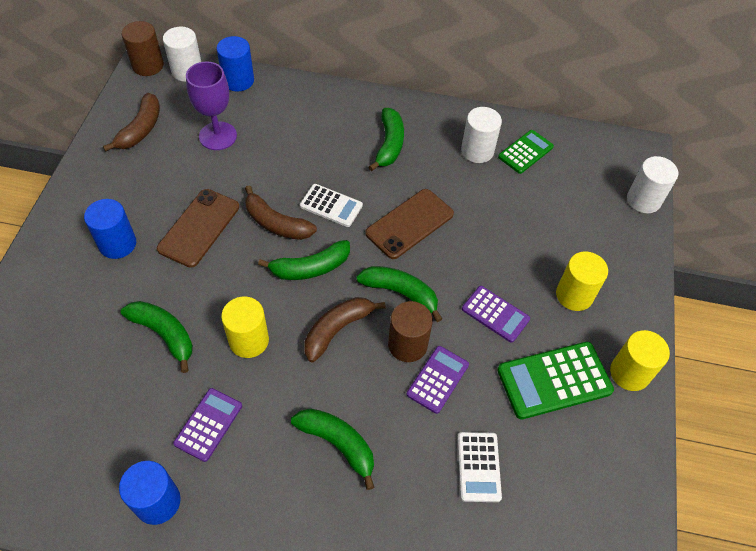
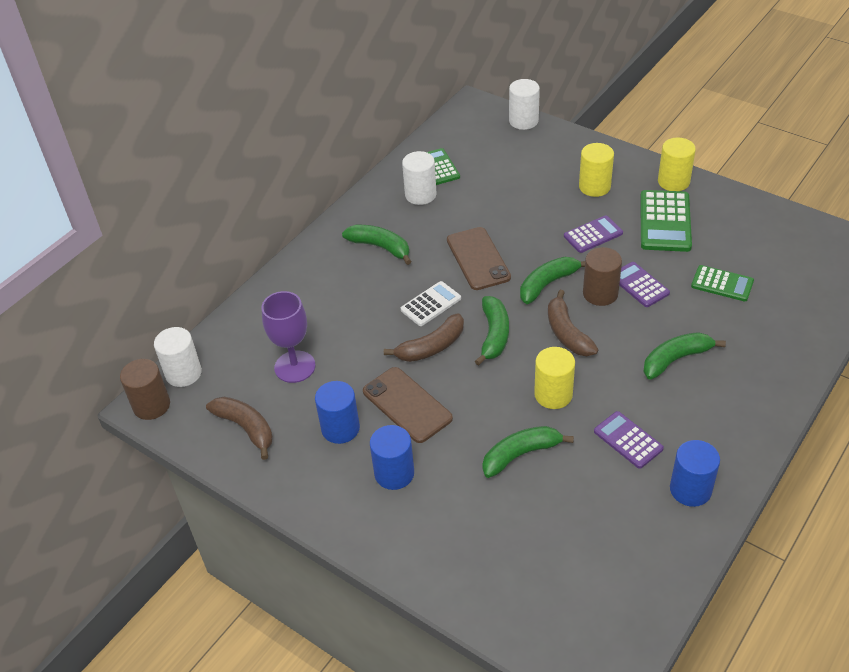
camera: 60 degrees left, 10 degrees down
blue cylinder [216,36,254,91] -> blue cylinder moved to [315,381,360,444]
white calculator [458,432,502,502] -> green calculator [691,265,754,301]

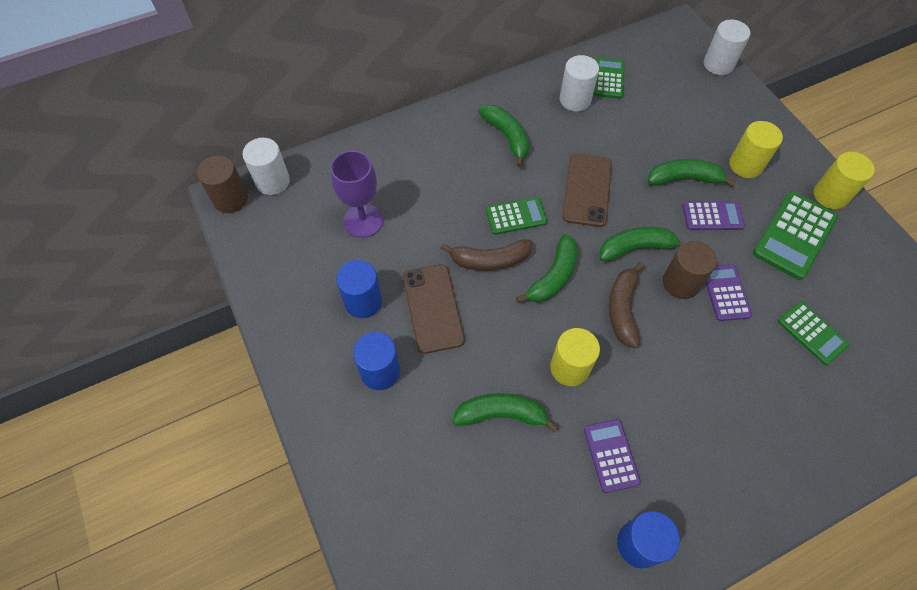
camera: 25 degrees right, 15 degrees up
brown banana [206,397,273,460] -> none
white calculator [401,281,461,326] -> green calculator [486,197,547,235]
green banana [643,332,726,380] -> green banana moved to [648,159,736,187]

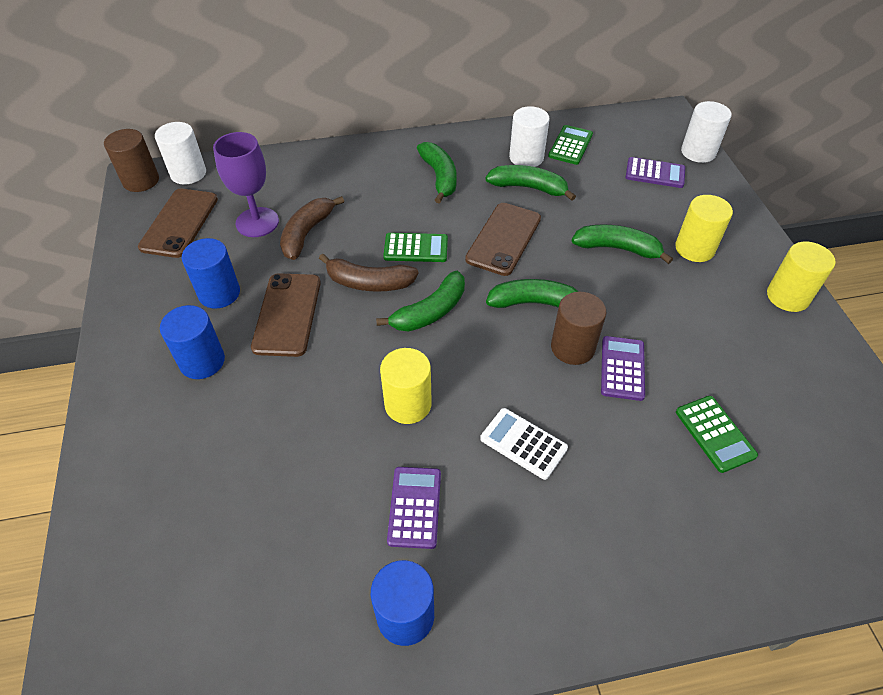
camera: 15 degrees right, 10 degrees down
green banana [452,393,558,432] -> green banana moved to [485,165,576,201]
brown banana [609,262,645,348] -> brown banana moved to [280,196,344,260]
purple calculator [682,201,745,230] -> purple calculator moved to [626,157,685,188]
green calculator [753,192,838,280] -> none
none -> brown phone [138,188,218,258]
none -> white calculator [480,408,568,480]

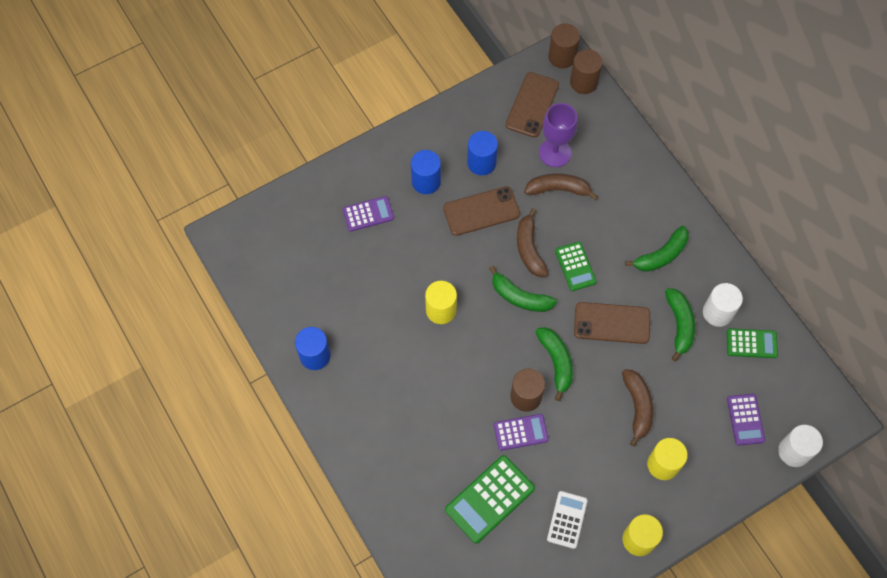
camera: 70 degrees right, 15 degrees up
brown phone [138,188,218,258] -> brown phone turned 60 degrees counterclockwise [506,72,559,138]
white cylinder [155,122,206,185] -> brown cylinder [570,49,603,94]
purple calculator [387,467,441,549] -> purple calculator moved to [342,196,394,232]
white calculator [480,408,568,480] -> white calculator moved to [547,491,588,549]
green banana [572,225,673,264] -> brown banana [622,369,653,447]
green calculator [676,396,758,473] -> green calculator [445,455,535,543], size x1.60

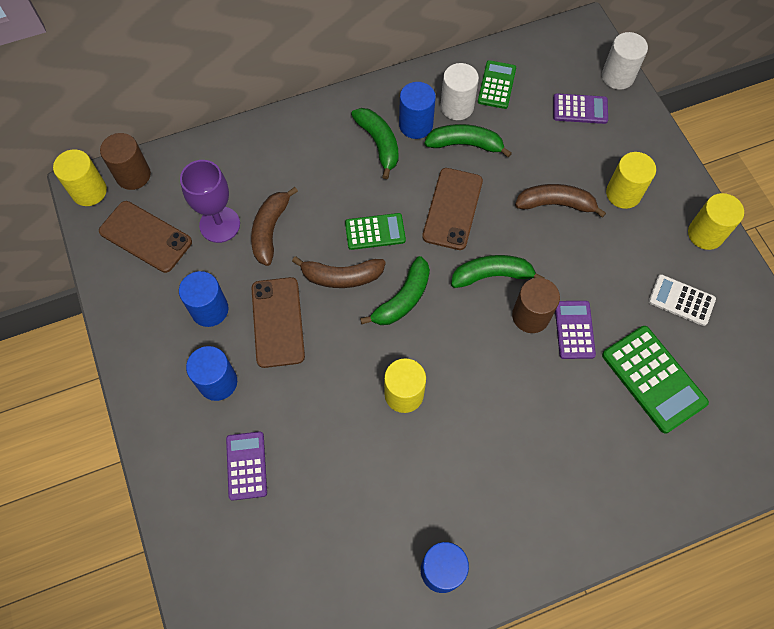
camera: 80 degrees left, 0 degrees up
brown cylinder [548,23,580,68] -> yellow cylinder [53,149,107,206]
none -> blue cylinder [399,82,436,139]

